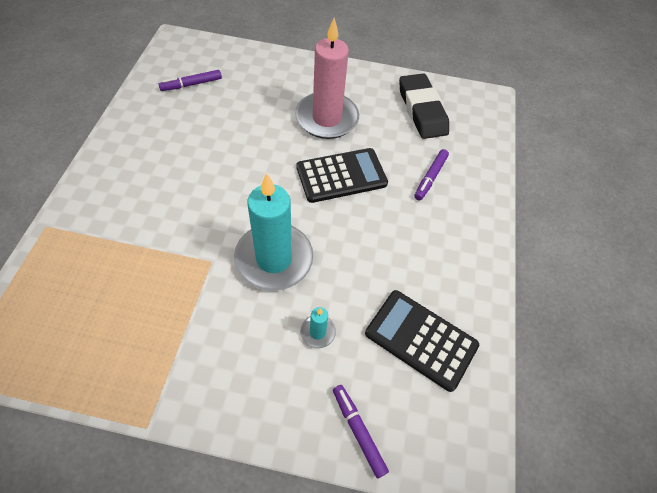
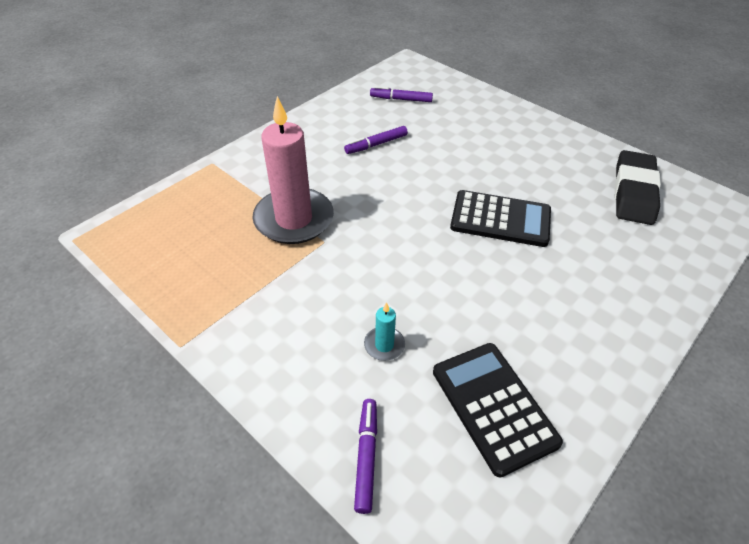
camera: 35 degrees right, 10 degrees down
turquoise candle [234,173,313,291] -> none
pink candle [295,18,359,139] -> pink candle moved to [252,96,334,244]
purple marker [414,149,449,200] -> purple marker moved to [344,126,408,154]

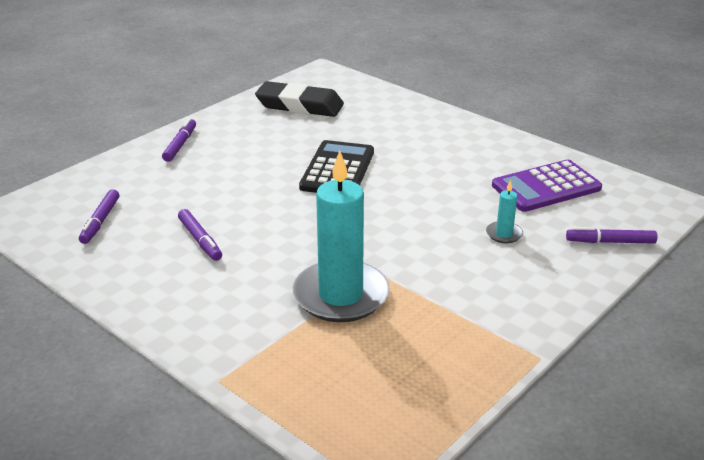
camera: 90 degrees left, 15 degrees down
pink candle [252,96,334,244] -> turquoise candle [292,150,390,322]
black calculator [433,343,563,478] -> purple calculator [492,159,602,212]
none -> purple marker [162,118,196,162]

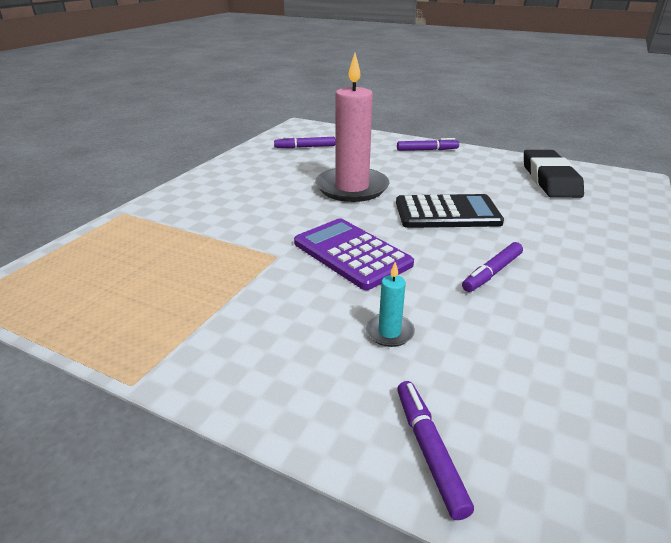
camera: 75 degrees right, 0 degrees up
purple marker [178,209,222,261] -> purple marker moved to [462,242,523,292]
turquoise candle [292,150,390,322] -> none
purple calculator [492,159,602,212] -> purple calculator moved to [294,218,414,290]
none -> pink candle [315,53,389,202]

